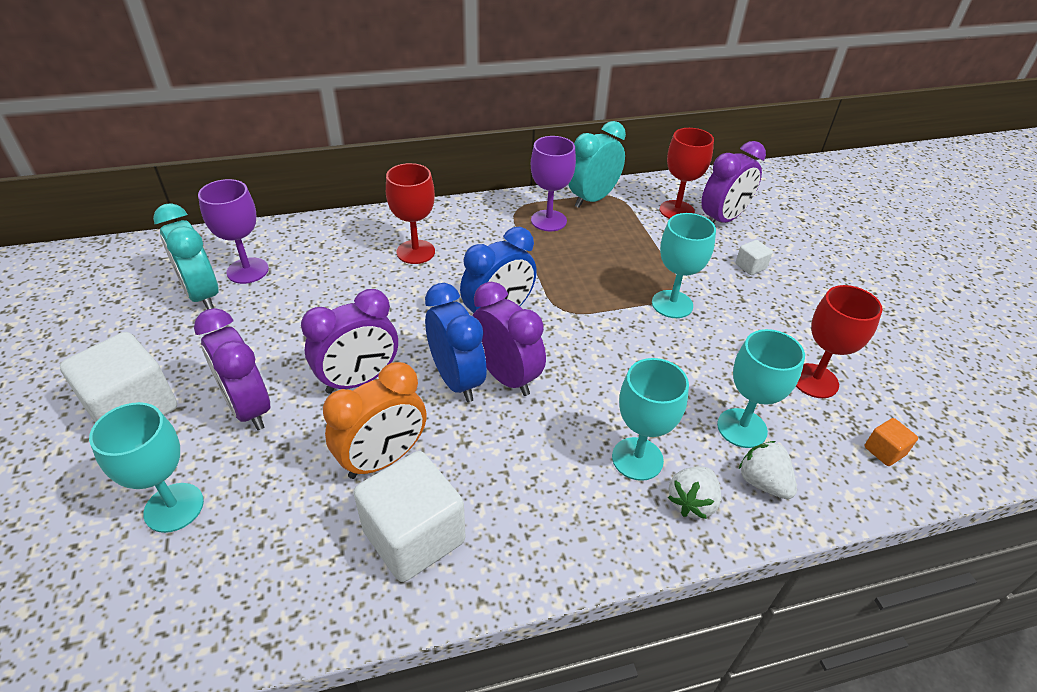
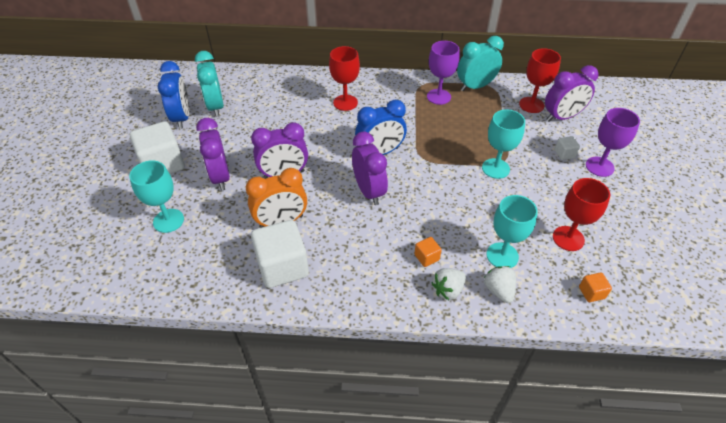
camera: 20 degrees right, 5 degrees up
purple goblet [198,179,269,284] -> purple goblet moved to [586,108,640,177]
blue clock [425,283,487,402] -> blue clock moved to [158,61,189,129]
turquoise goblet [612,358,689,481] -> orange cube [414,237,442,267]

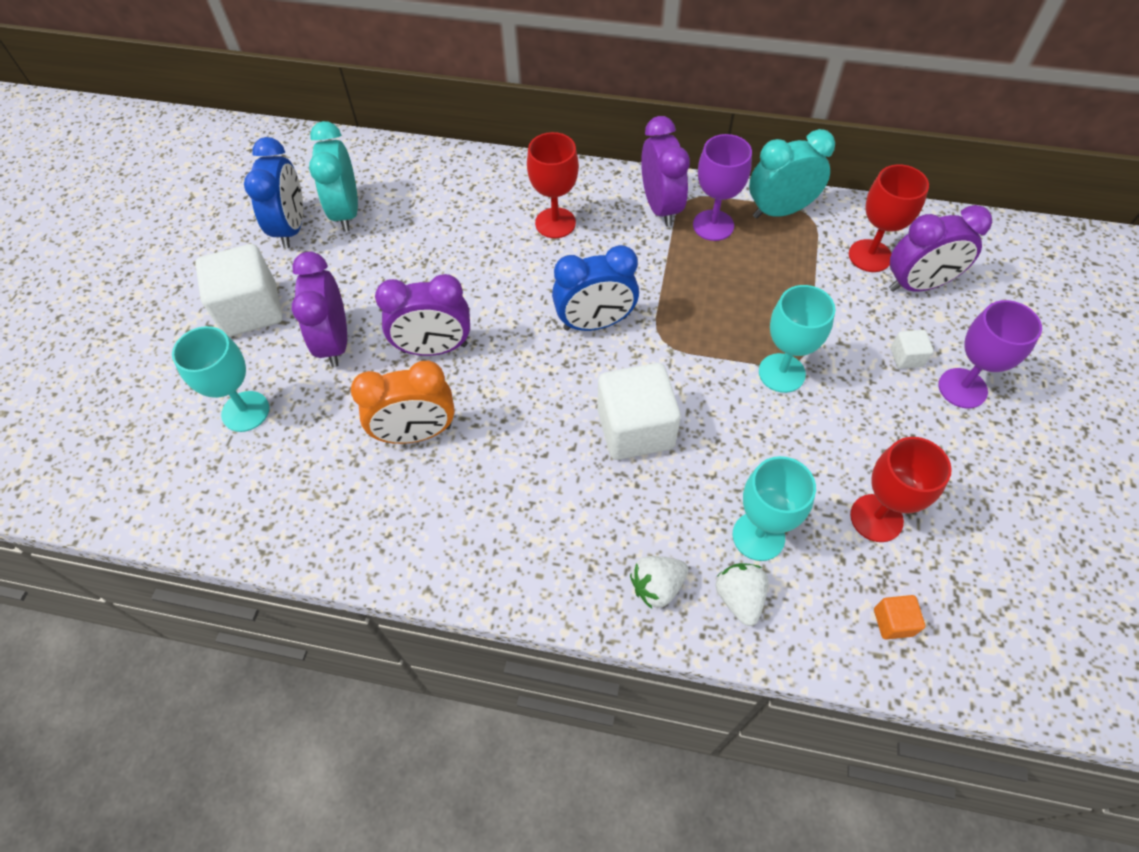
camera: 10 degrees right, 10 degrees up
white cube [251,220,309,288] -> white cube moved to [598,363,681,460]
purple clock [352,132,388,205] -> purple clock moved to [641,116,690,227]
orange cube [414,237,442,267] -> none

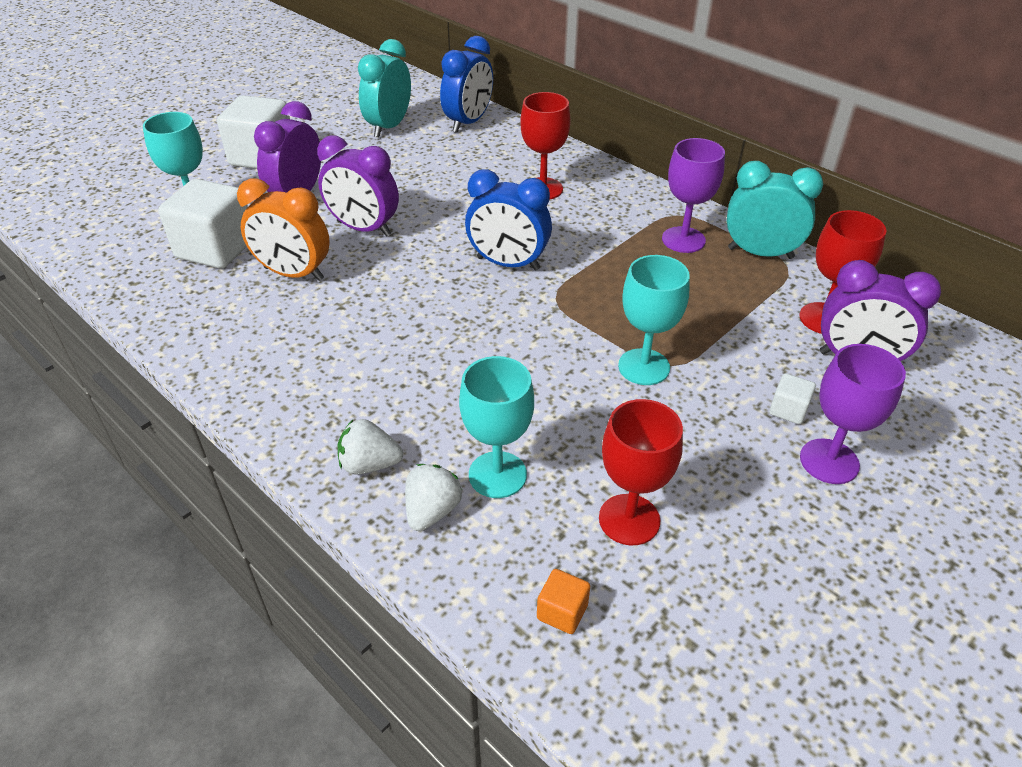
camera: 30 degrees right, 15 degrees down
blue clock [244,137,303,248] -> blue clock moved to [440,36,493,132]
white cube [598,363,681,460] -> white cube moved to [158,179,248,269]
purple clock [641,116,690,227] -> none

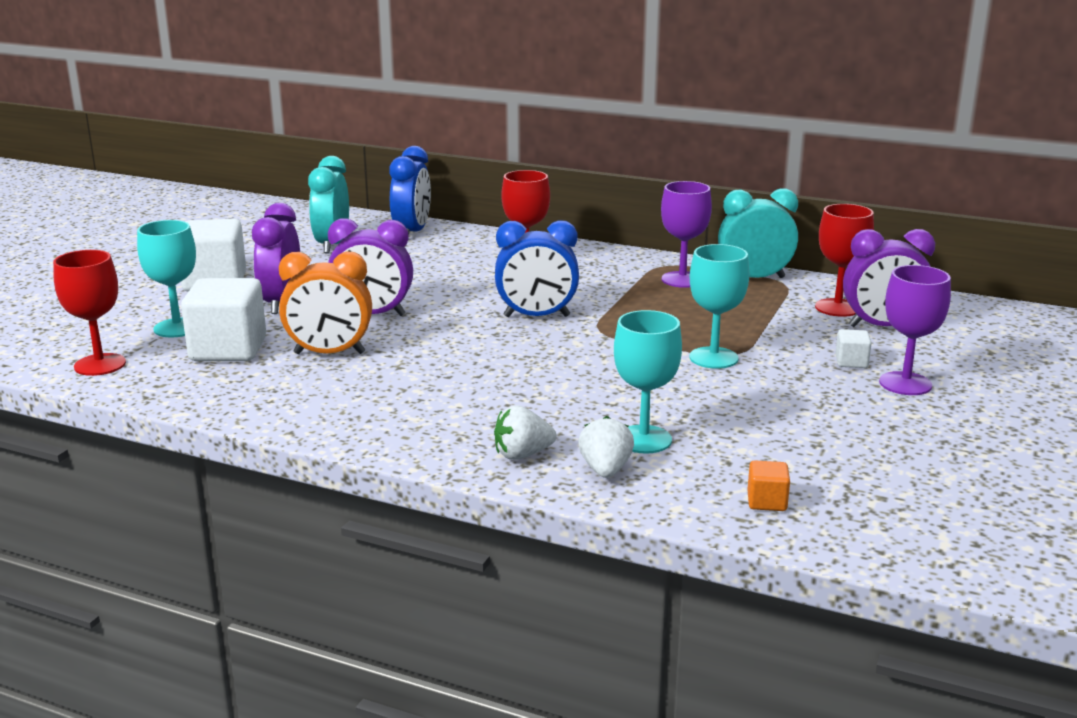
camera: 20 degrees left, 20 degrees down
red goblet [599,399,683,545] -> red goblet moved to [53,250,126,376]

